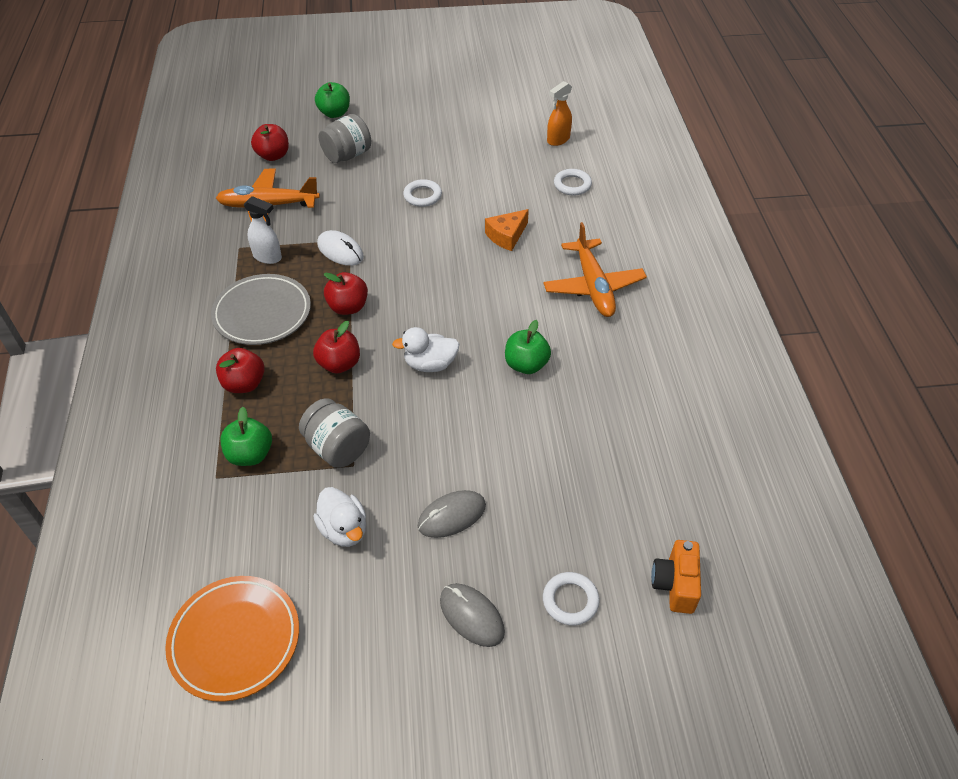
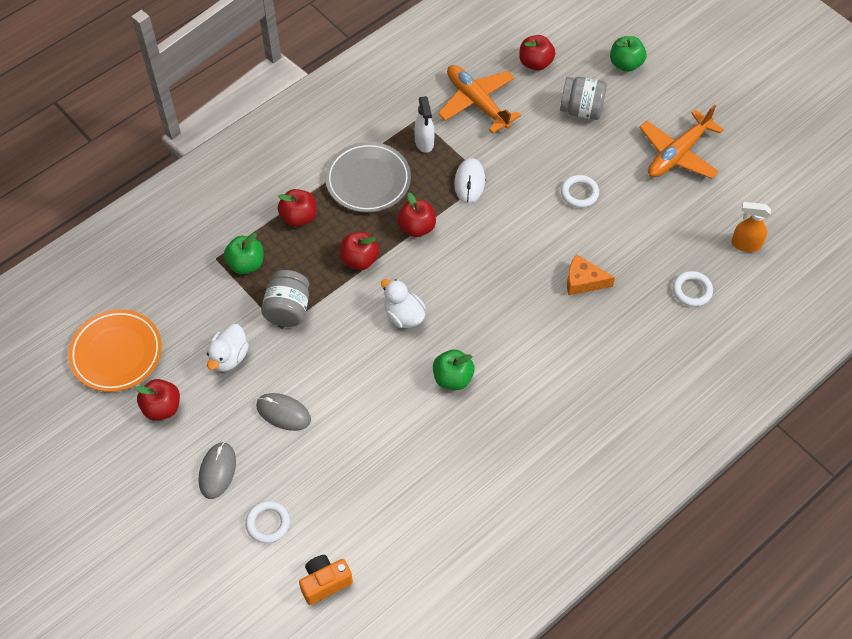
camera: 55 degrees right, 10 degrees up
orange plane [543,222,647,317] -> orange plane moved to [639,104,724,179]
none -> red apple [135,379,180,421]

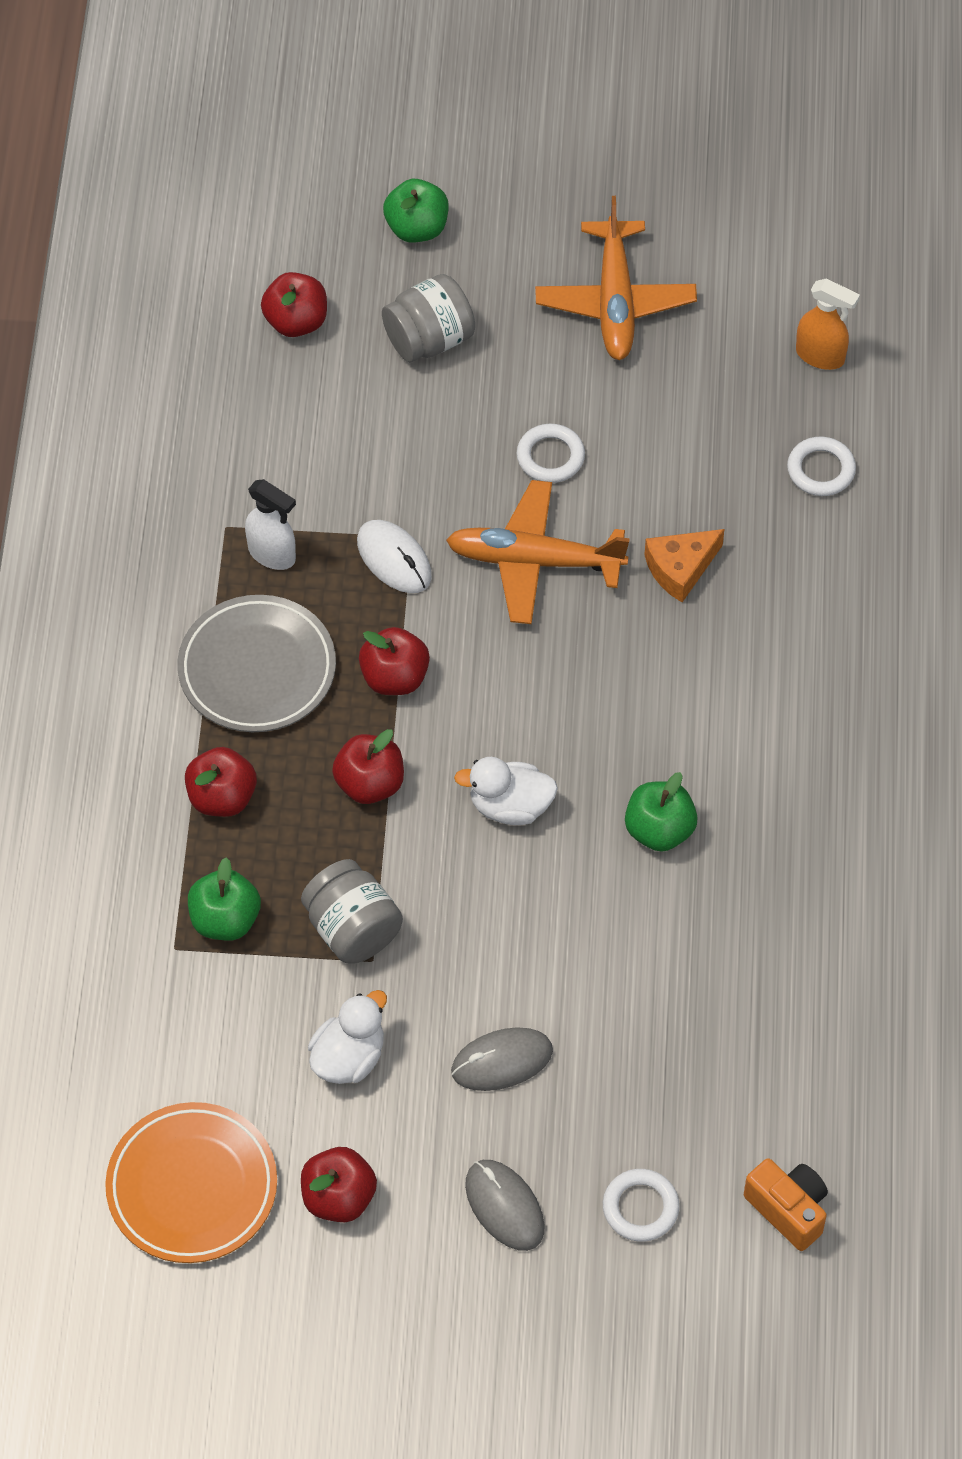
camera: 45 degrees left, 0 degrees up
white duck [207,324,249,372] -> white duck turned 120 degrees counterclockwise [308,990,387,1084]
orange camera [299,555,353,605] -> orange camera turned 120 degrees clockwise [744,1158,828,1251]
orange plane [438,65,521,133] -> orange plane moved to [446,480,630,624]
orange spray bottle [731,202,771,252] -> orange spray bottle turned 120 degrees counterclockwise [796,279,860,370]

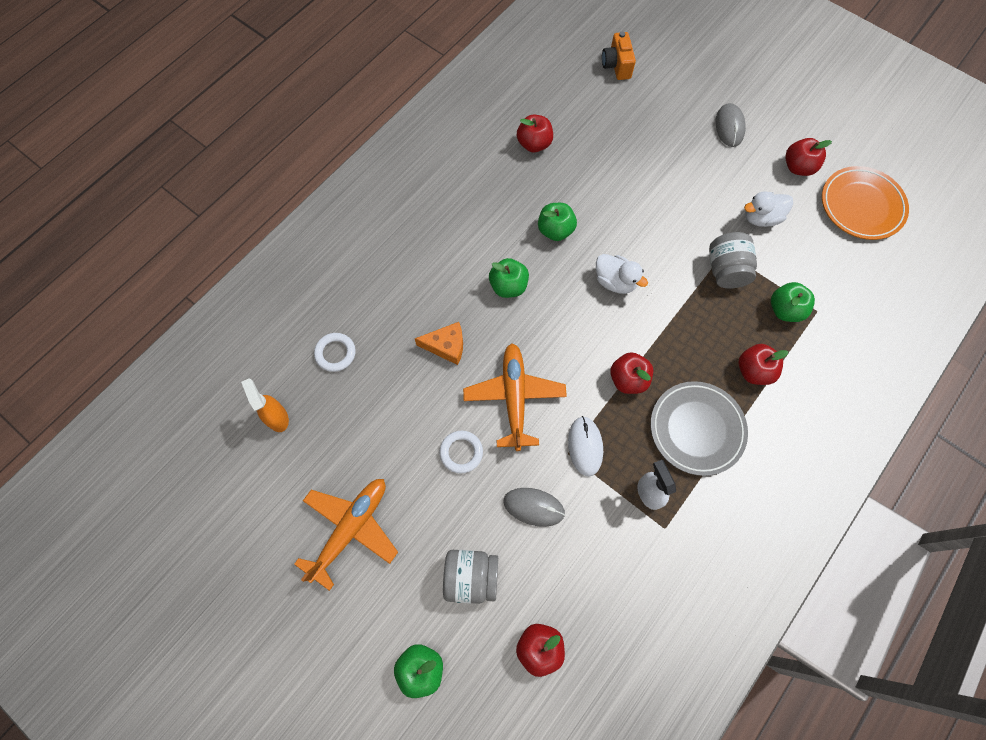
camera: 145 degrees left, 10 degrees up
red apple [332,729,404,804] -> red apple moved to [517,115,553,152]
orange plane [446,480,630,624] -> orange plane turned 135 degrees counterclockwise [463,343,567,451]
grey mouse [451,1027,553,1091] -> grey mouse moved to [504,488,565,527]
white ring [603,1169,680,1242] -> none
none -> green apple [489,258,529,298]

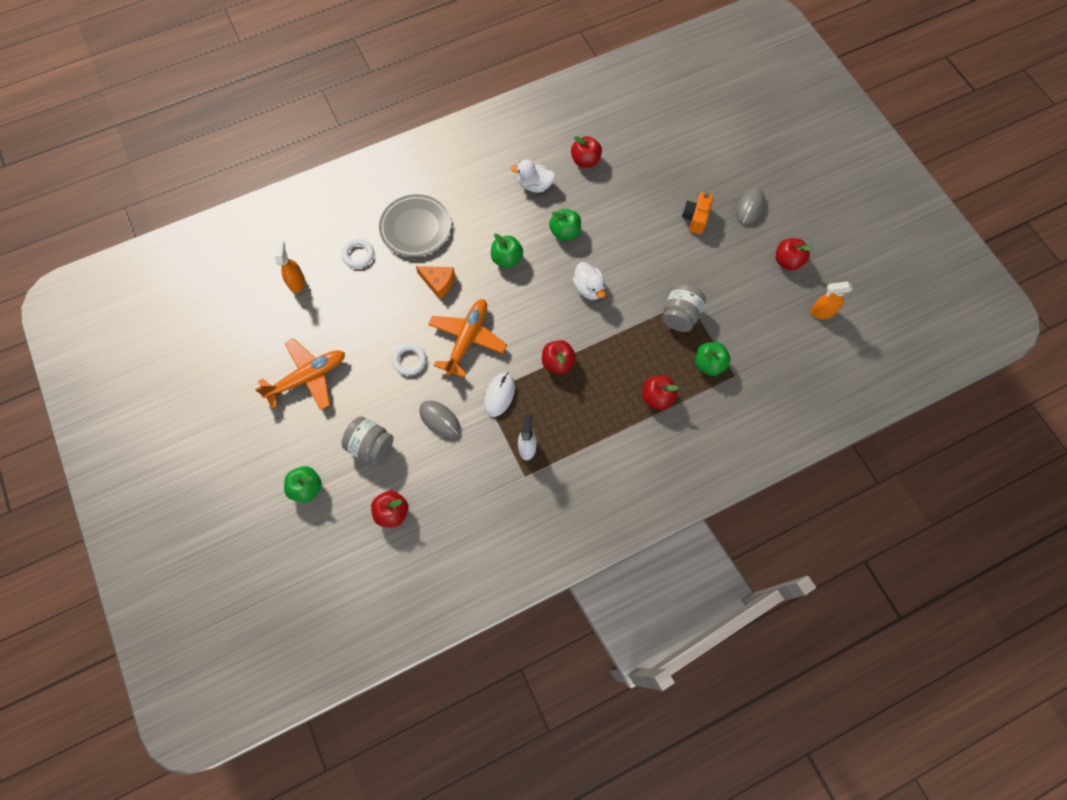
camera: 25 degrees right, 0 degrees up
orange camera [602,31,636,80] -> orange camera moved to [682,192,714,234]
grey plate [651,381,748,476] -> grey plate moved to [379,194,451,257]
white duck [744,191,793,227] -> white duck moved to [511,159,556,193]
orange plate [822,166,909,240] -> orange spray bottle [810,282,853,319]

